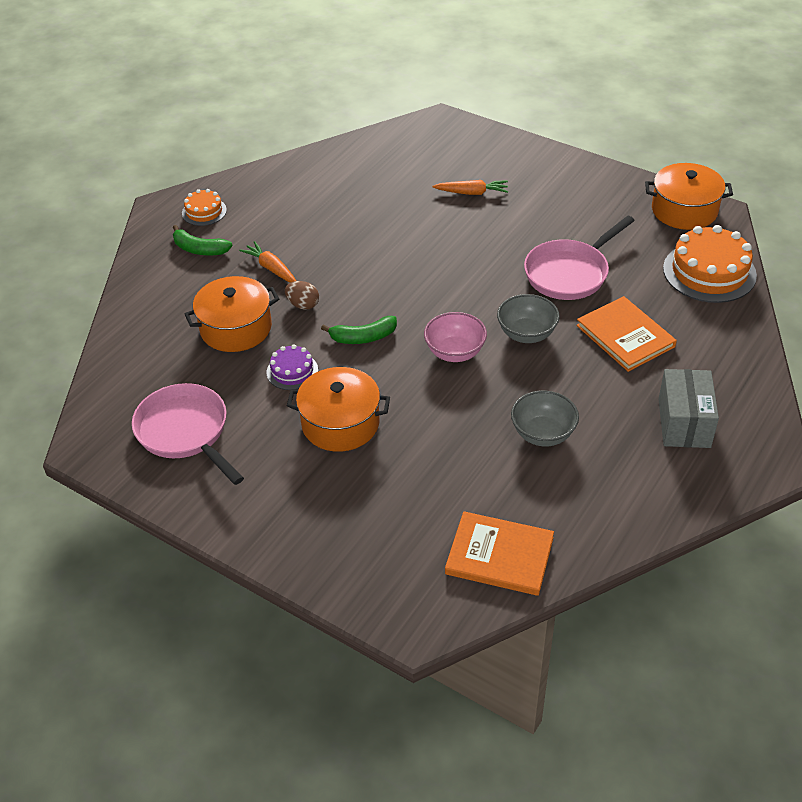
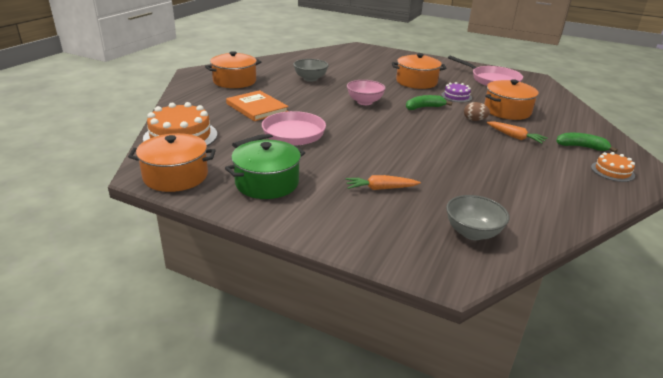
camera: 170 degrees right, 15 degrees down
orange book [445,511,554,596] -> none
grey bowl [497,294,560,343] -> grey bowl moved to [446,195,509,240]
grey box [659,369,719,448] -> orange pot [205,51,261,88]
none -> green pot [225,140,305,199]

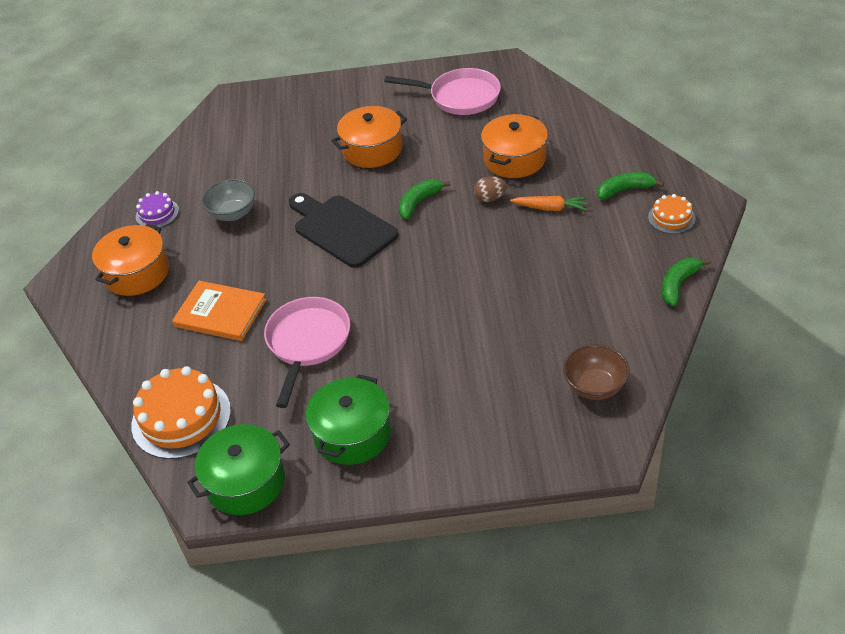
camera: 25 degrees left, 15 degrees up
orange pot [128,133,216,192] -> green pot [187,424,290,515]
orange carrot [345,175,421,190] -> none
pink bowl [347,80,386,105] -> black cutting board [289,193,398,268]
purple cake [441,82,472,102] -> purple cake moved to [136,191,179,227]
grey bowl [446,195,509,240] -> brown bowl [563,344,629,400]
none -> green banana [662,258,711,306]

